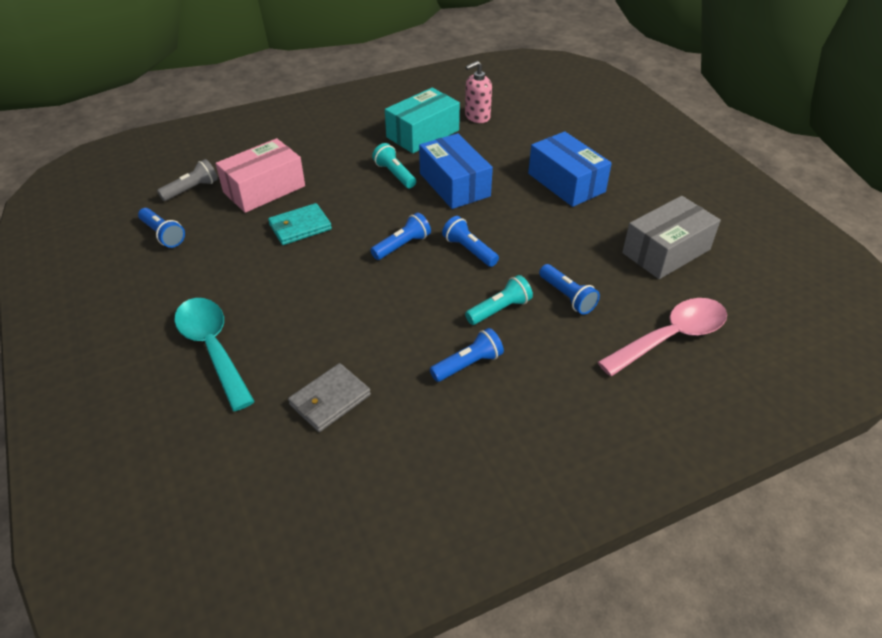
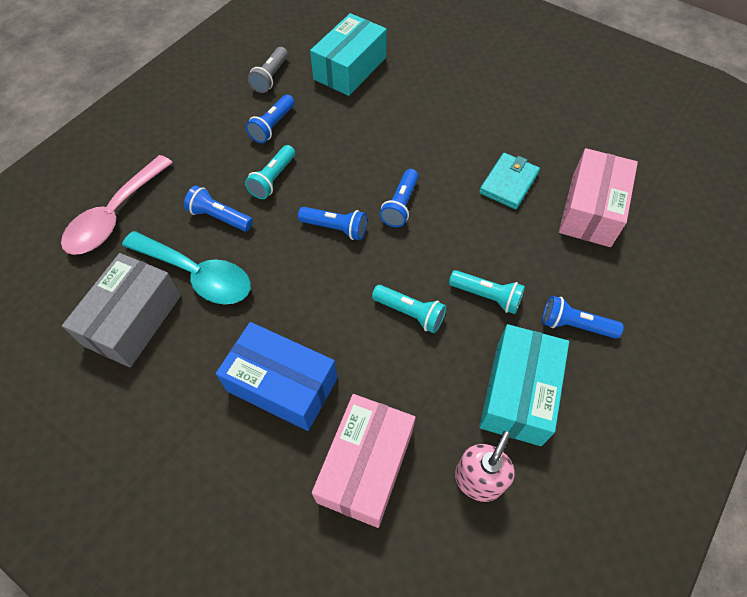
camera: 150 degrees right, 15 degrees up
blue flashlight [138,208,185,248] -> blue flashlight moved to [542,296,624,339]
grey flashlight [157,159,218,201] -> grey flashlight moved to [248,47,288,93]
turquoise spoon [174,298,255,411] -> turquoise spoon moved to [122,231,251,305]
grey wallet [288,363,371,432] -> turquoise box [310,13,387,96]
blue box [419,133,493,209] -> turquoise flashlight [372,285,447,333]
none -> pink box [312,394,416,528]

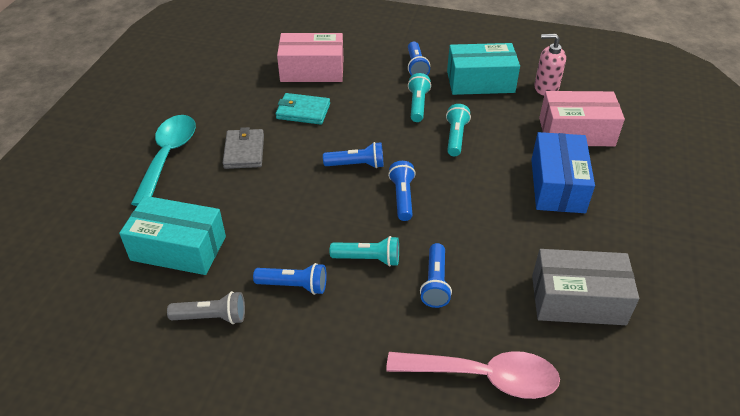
camera: 110 degrees left, 15 degrees down
turquoise spoon [122,231,251,305] -> turquoise spoon moved to [131,115,196,206]
none -> grey wallet [223,127,264,169]

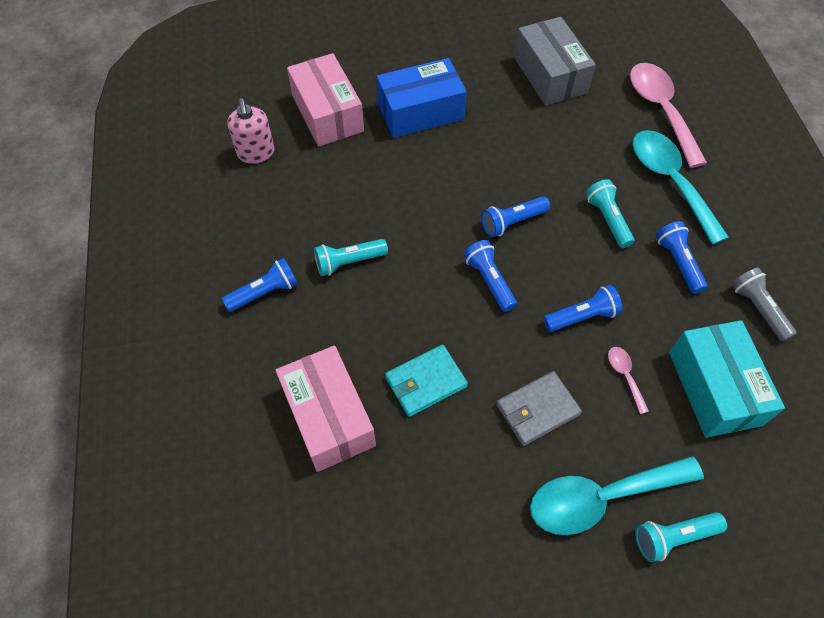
camera: 115 degrees left, 15 degrees up
turquoise wallet [276,93,330,125] -> turquoise wallet turned 75 degrees clockwise [385,345,468,417]
blue flashlight [420,243,452,308] -> blue flashlight moved to [544,285,623,332]
turquoise flashlight [446,104,471,156] -> turquoise flashlight moved to [635,512,727,562]
turquoise box [447,43,520,95] -> none
none -> pink spoon [608,347,649,414]
none -> turquoise spoon [633,130,729,245]

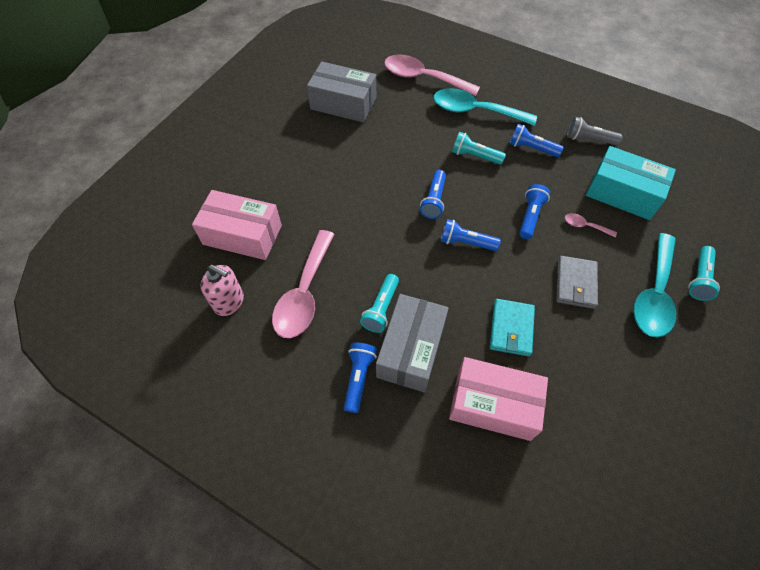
camera: 50 degrees left, 0 degrees up
blue box [376,58,467,138] -> none
none -> pink spoon [272,230,335,338]
none -> grey box [376,294,449,392]

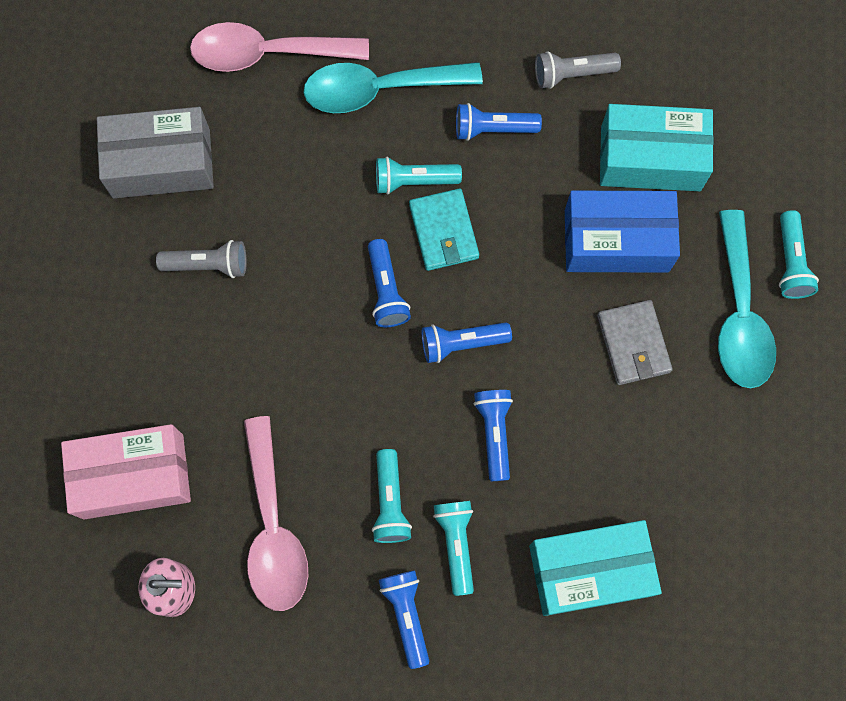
camera: 25 degrees left, 15 degrees up
grey box [376,294,449,392] -> turquoise flashlight [433,501,474,596]
pink box [449,357,548,441] -> turquoise box [529,520,662,616]
turquoise wallet [490,299,535,356] -> turquoise wallet moved to [409,189,479,271]
blue flashlight [519,184,550,239] -> blue flashlight moved to [474,390,513,481]
pink spoon [565,213,617,237] -> blue box [565,191,680,273]
none -> grey flashlight [156,240,247,278]

